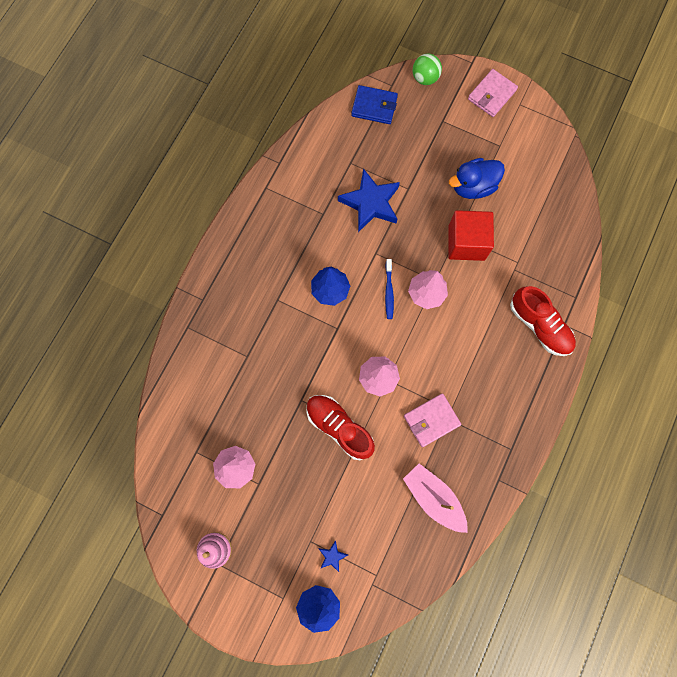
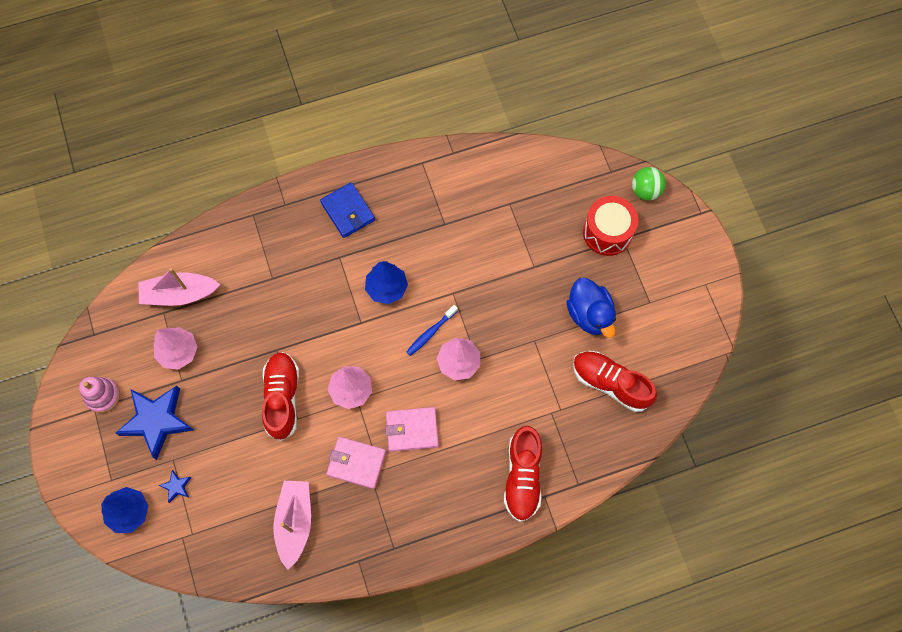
camera: 45 degrees right, 5 degrees down
blue star [338,168,400,232] -> blue star moved to [115,386,193,460]
blue wallet [351,85,398,124] -> blue wallet moved to [320,182,375,238]
red cube [448,210,494,261] -> none
blue duck [449,158,505,199] -> blue duck turned 135 degrees counterclockwise [566,278,616,338]
pink wallet [468,69,518,117] -> pink wallet moved to [385,407,439,452]
none -> pink boat [138,268,221,306]
none -> red shoe [573,351,657,412]
none -> red drum [583,196,638,256]

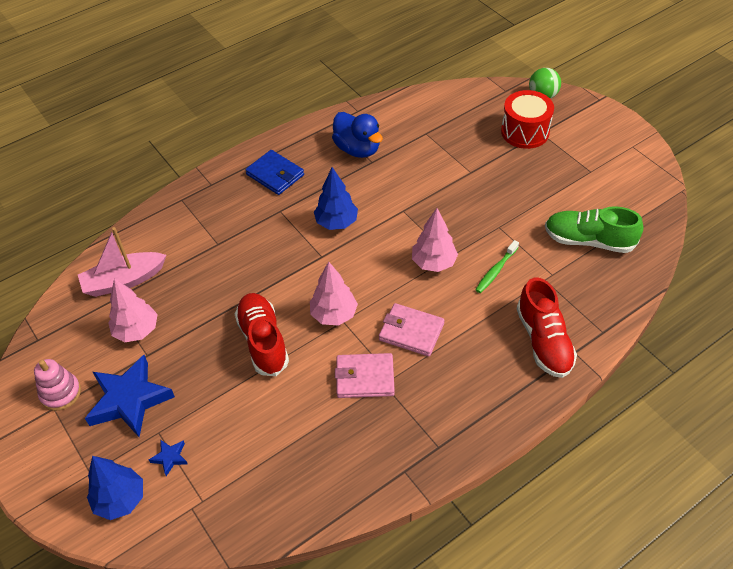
camera: 15 degrees left, 20 degrees down
pink boat [273,481,311,570] -> none
pink wallet [385,407,439,452] -> pink wallet turned 45 degrees clockwise [379,303,444,356]
blue toothbrush [406,305,458,356] -> none
blue duck [566,278,616,338] -> blue duck moved to [332,112,383,158]
red shoe [573,351,657,412] -> green shoe [545,206,643,253]
none -> green toothbrush [476,240,519,293]

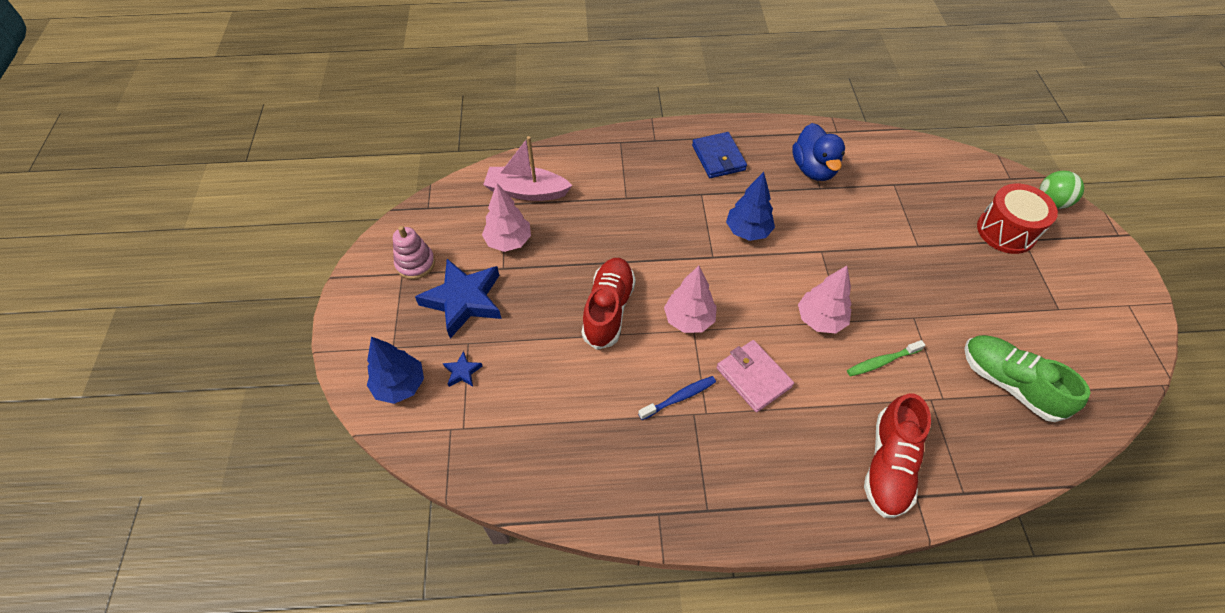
camera: 30 degrees right, 5 degrees up
pink wallet [335,353,395,398] -> blue toothbrush [638,376,716,420]

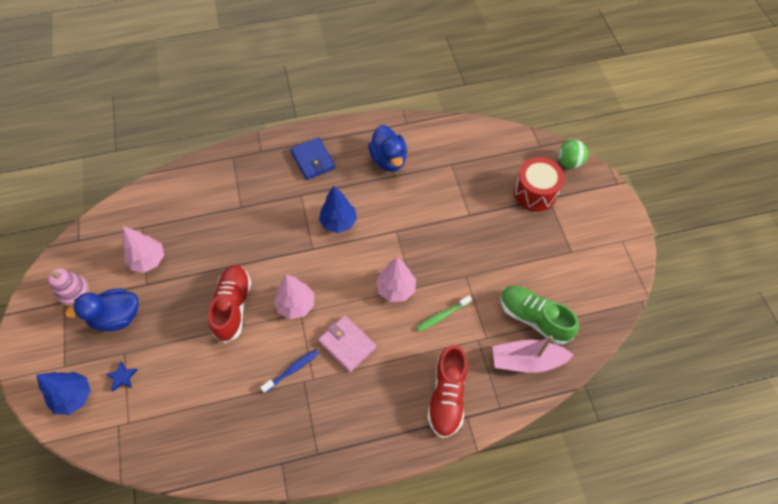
camera: 10 degrees left, 5 degrees up
blue star [415,259,501,339] -> blue duck [65,288,139,331]
pink boat [483,136,572,201] -> pink boat moved to [492,336,574,373]

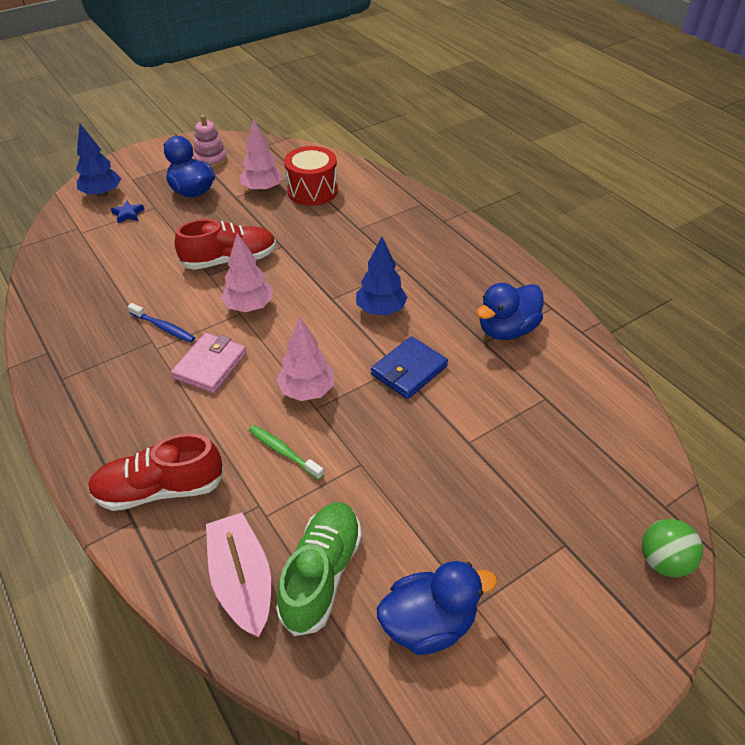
camera: 70 degrees right, 15 degrees down
blue wallet [290,137,335,180] -> blue wallet moved to [371,336,448,399]
red drum [514,157,564,211] -> red drum moved to [284,146,338,206]
none -> blue duck [377,561,498,655]

